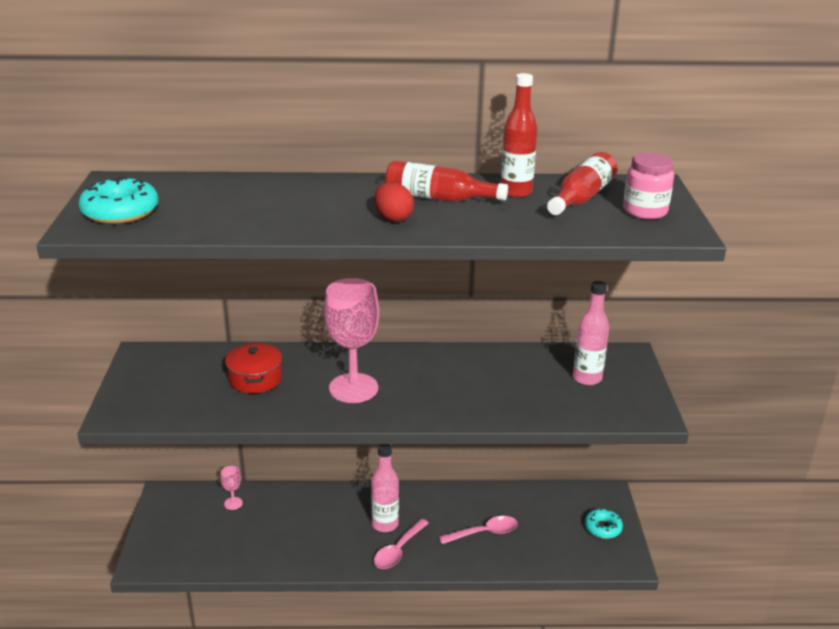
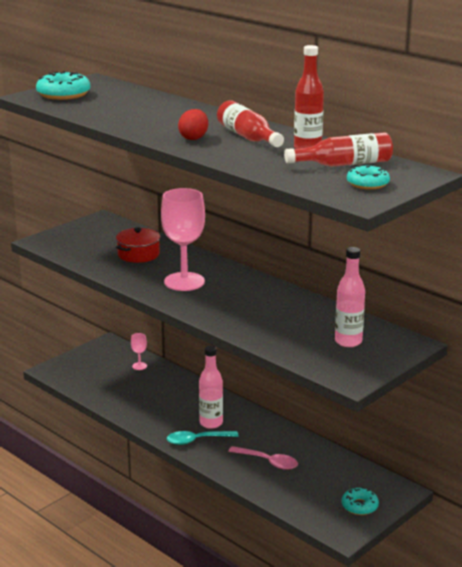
camera: 45 degrees right, 5 degrees down
pink spoon [374,519,429,569] -> turquoise spoon [167,431,239,445]
pink jar [623,152,674,219] -> turquoise donut [347,165,390,190]

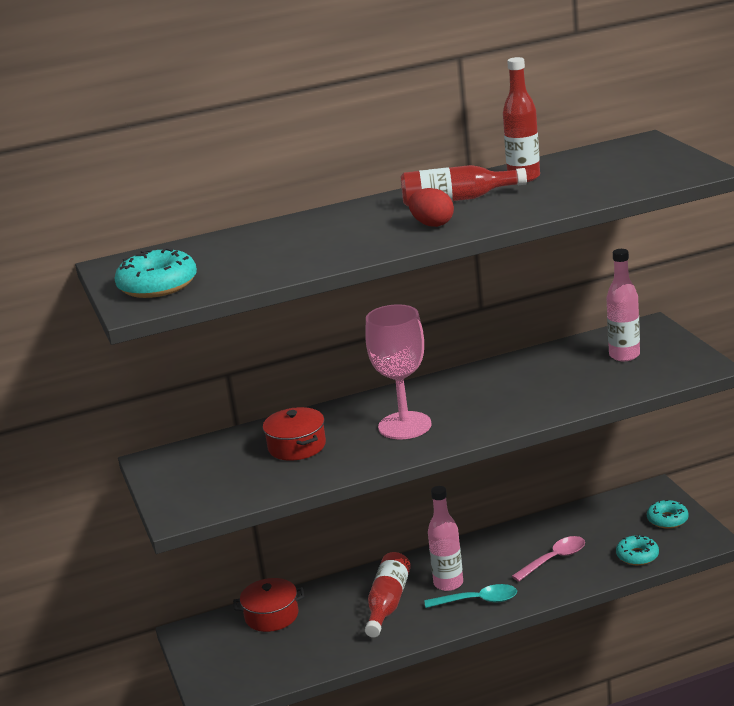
camera: 60 degrees left, 0 degrees up
pink goblet [131,333,147,370] -> red pot [233,578,305,632]
turquoise spoon [167,431,239,445] -> turquoise spoon turned 105 degrees counterclockwise [425,584,517,608]
red bottle [284,132,393,167] -> red bottle moved to [365,552,411,638]
turquoise donut [347,165,390,190] -> turquoise donut moved to [616,534,659,565]

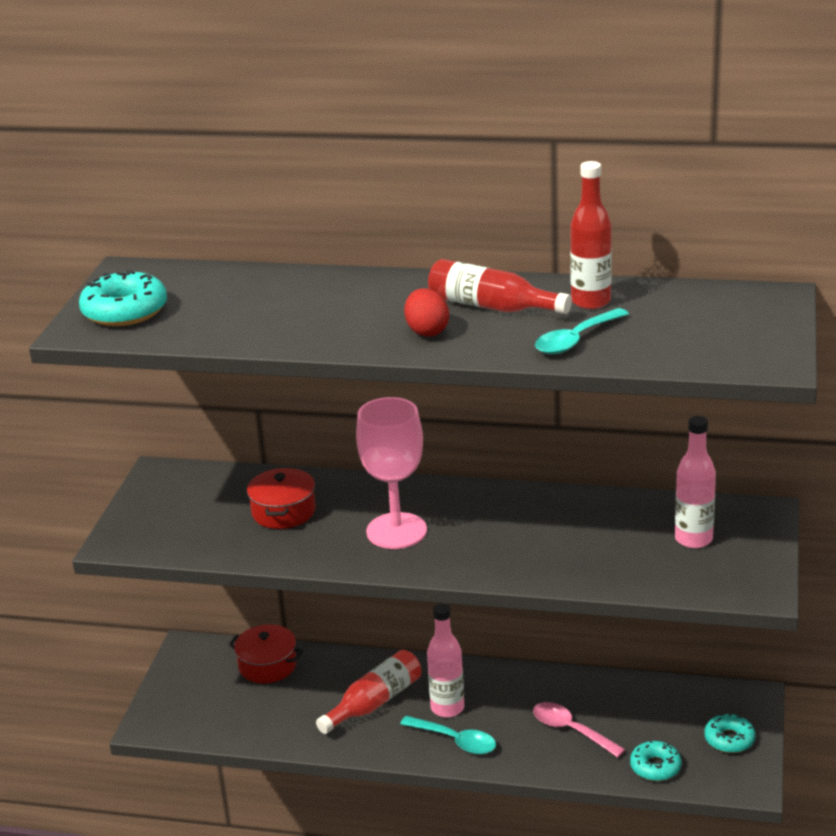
camera: 30 degrees right, 5 degrees up
pink spoon [512,536,585,582] -> pink spoon turned 135 degrees counterclockwise [533,702,626,758]
none -> turquoise spoon [535,308,629,354]

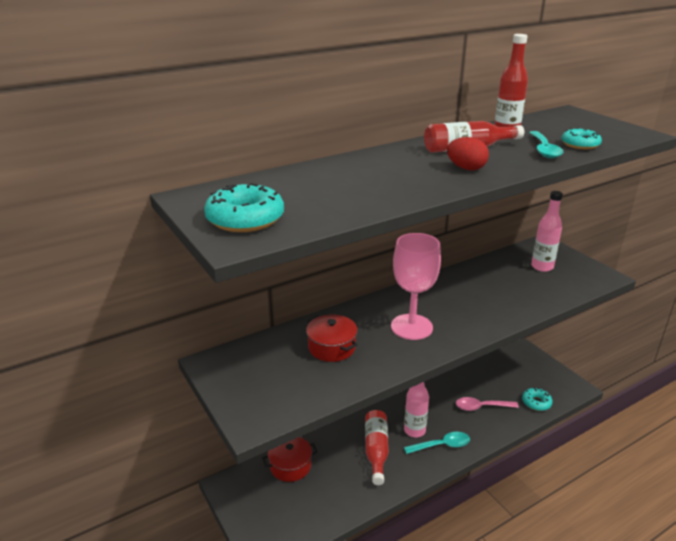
camera: 45 degrees left, 0 degrees up
turquoise donut [704,713,755,753] -> turquoise donut moved to [561,128,602,149]

